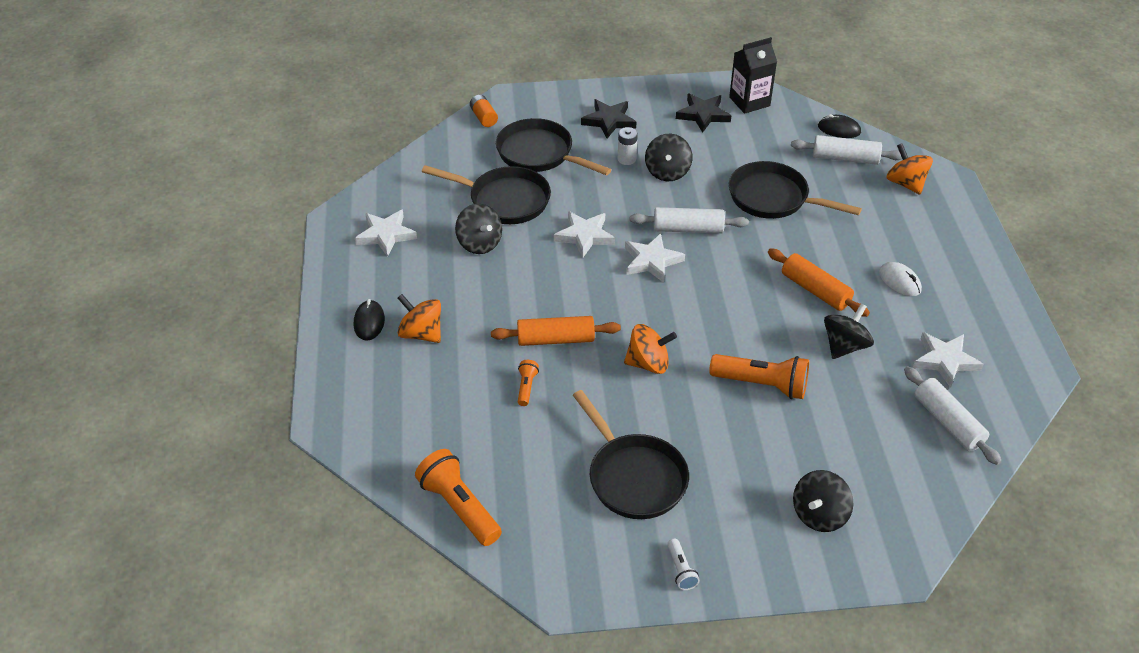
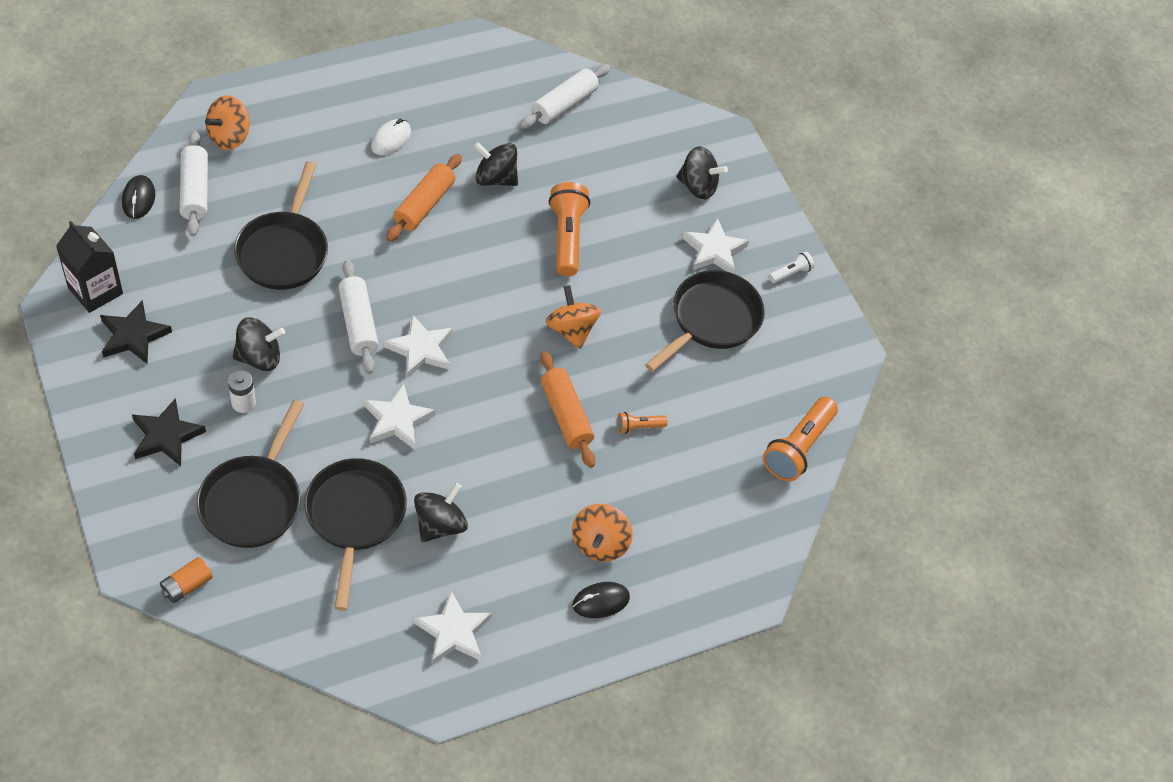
camera: 115 degrees left, 10 degrees up
white star [913,332,984,388] -> white star moved to [682,218,749,274]

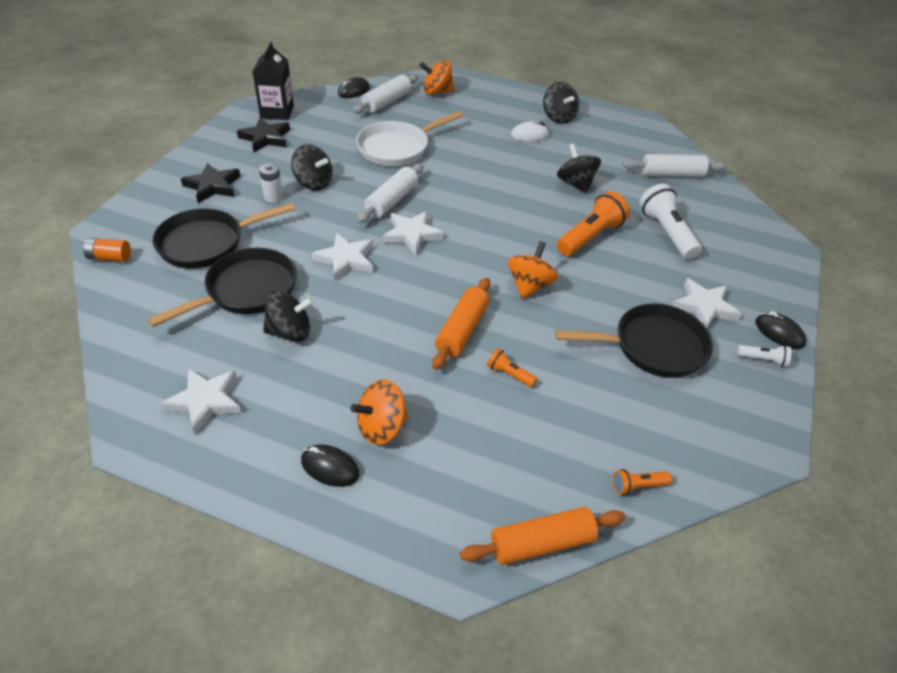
camera: 50 degrees right, 10 degrees down
black pan [234,161,328,290] -> white pan [356,111,463,166]
orange rolling pin [386,154,462,242] -> orange rolling pin moved to [460,507,625,565]
black spinning top [676,146,728,199] -> black spinning top moved to [543,82,579,124]
orange flashlight [763,397,838,481] -> orange flashlight [613,469,672,495], size x0.49
none -> white flashlight [640,184,702,259]
none -> black mouse [755,311,806,349]

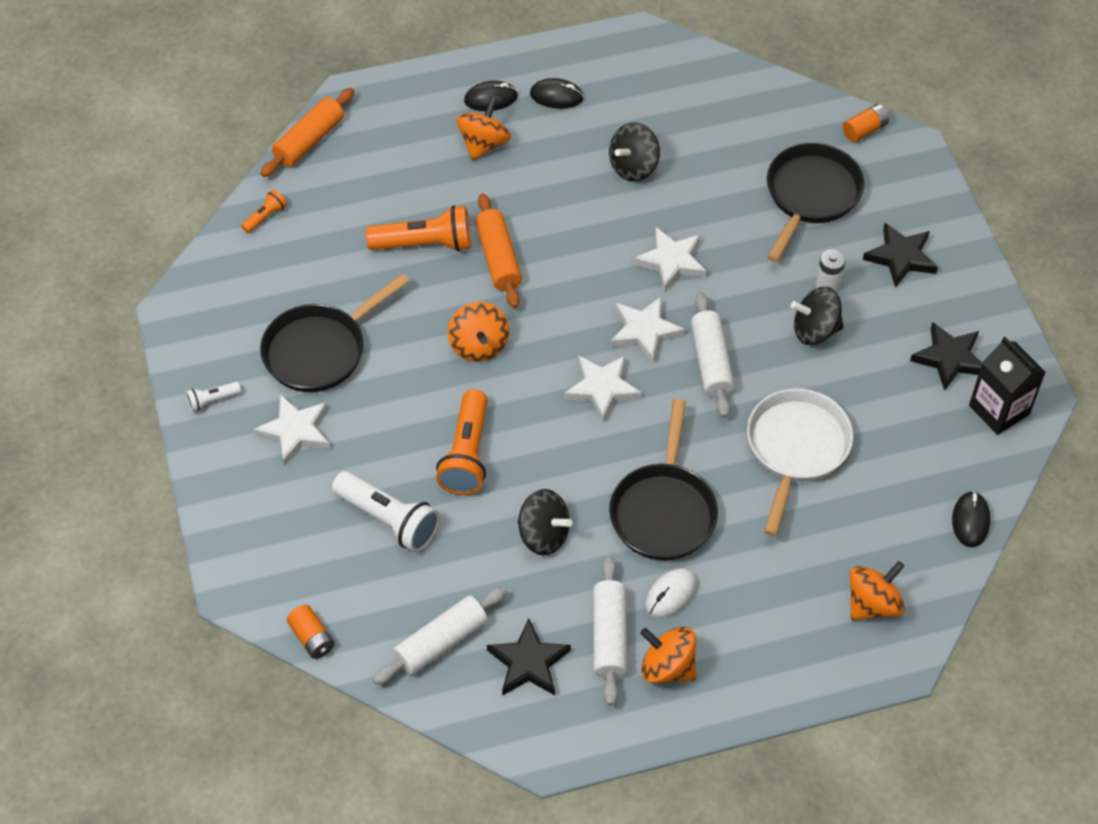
camera: 145 degrees right, 10 degrees up
black pan [148,248,297,327] -> black pan moved to [609,399,718,561]
white star [161,368,241,434] -> white star moved to [564,355,642,422]
white rolling pin [353,74,419,114] -> white rolling pin moved to [593,556,627,706]
orange flashlight [487,348,537,387] -> orange flashlight [366,205,471,252], size x2.04
black spinning top [543,82,579,124] -> orange spinning top [640,627,696,684]
black mouse [755,311,806,349] -> black mouse moved to [530,78,584,109]
none -> orange battery [287,605,335,659]
none -> black star [487,619,571,696]

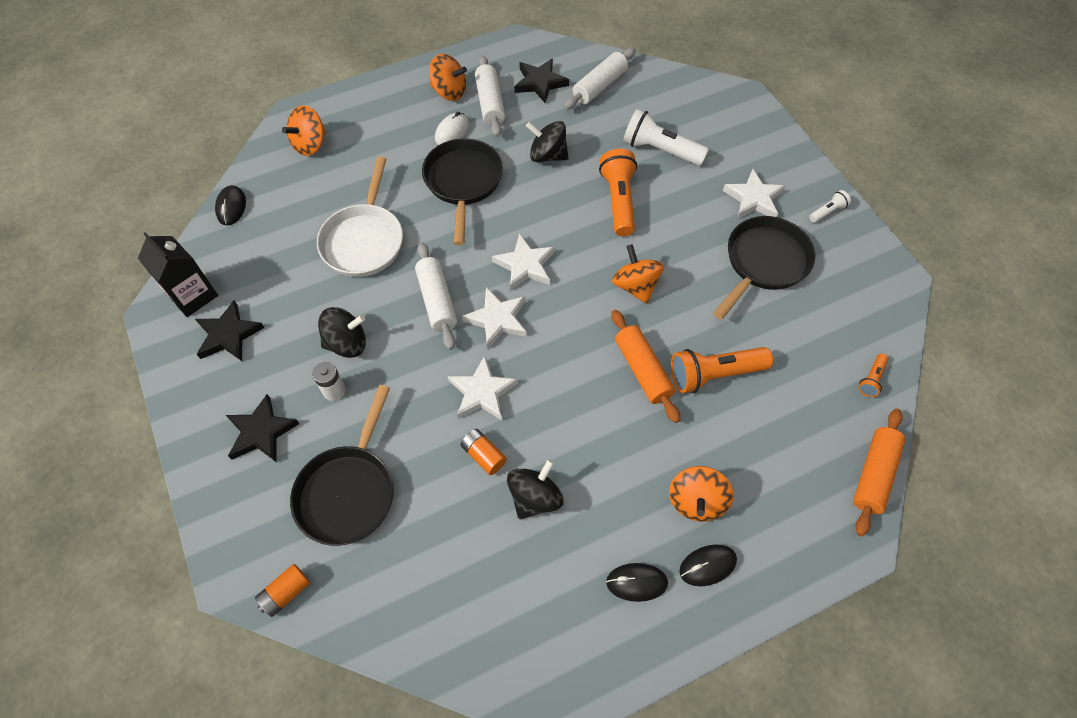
camera: 170 degrees right, 5 degrees up
orange battery [287,605,335,659] -> orange battery moved to [460,429,507,475]

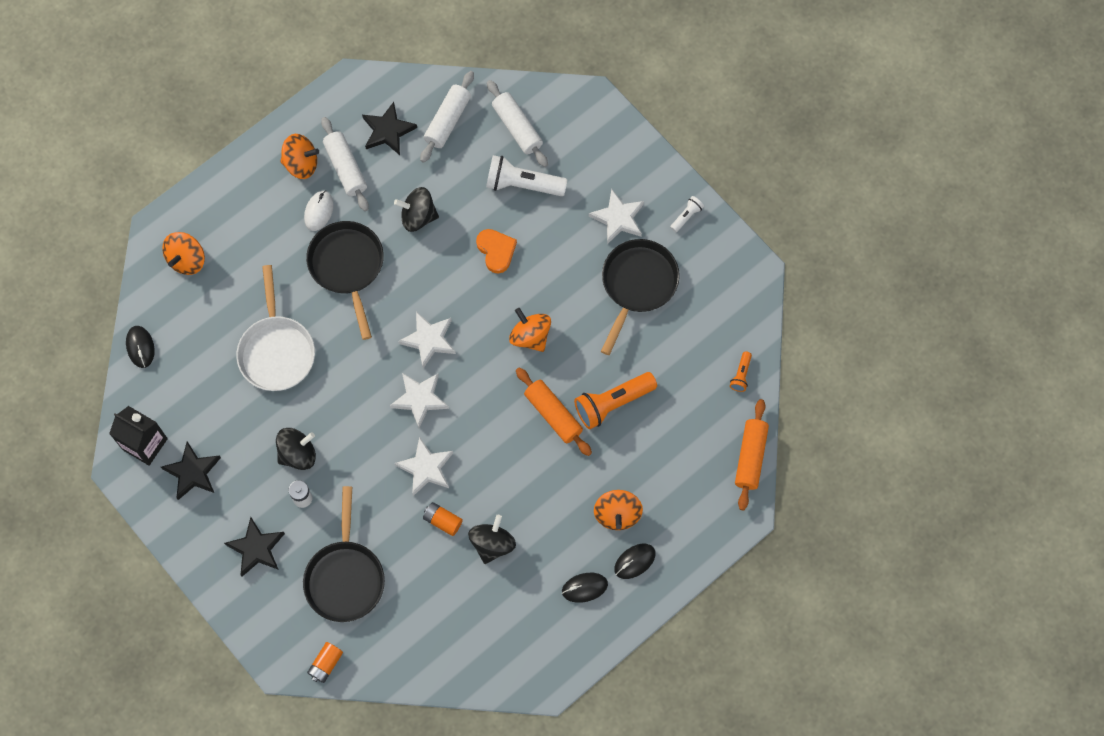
camera: 15 degrees left, 10 degrees up
white rolling pin [415,242,457,350] -> white rolling pin moved to [487,80,548,167]
orange flashlight [599,149,637,236] -> orange heart [476,229,517,274]

